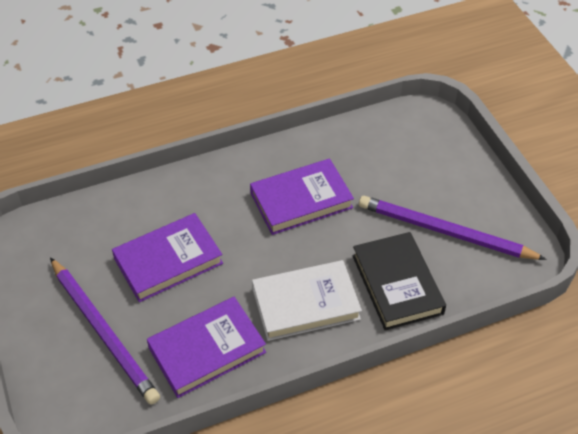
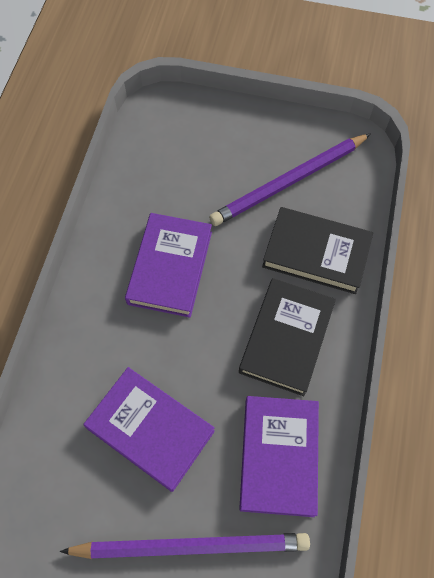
camera: 55 degrees left, 15 degrees up
purple book [112,213,223,302] -> purple book turned 60 degrees counterclockwise [83,367,215,492]
white book [252,260,362,341] -> black book [239,278,336,396]

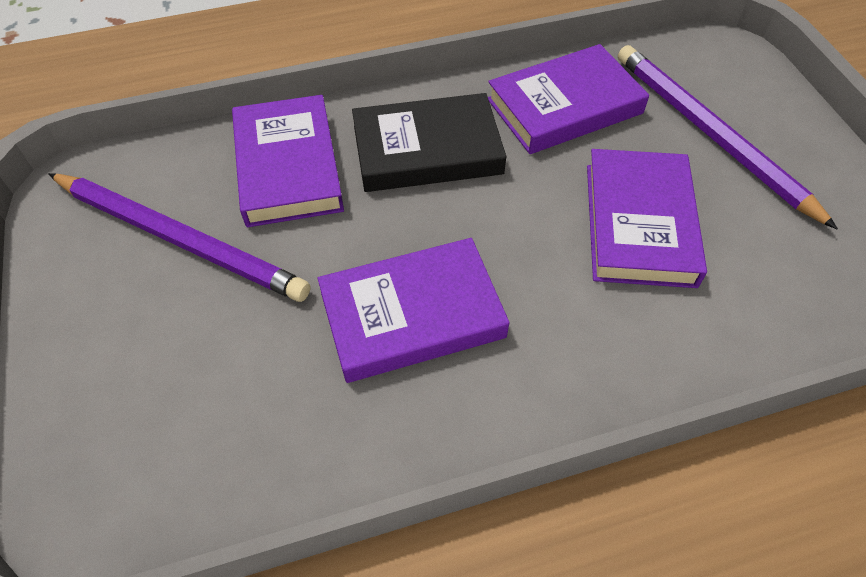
camera: 120 degrees left, 10 degrees down
black book [262,207,373,294] -> purple book [232,95,344,227]

